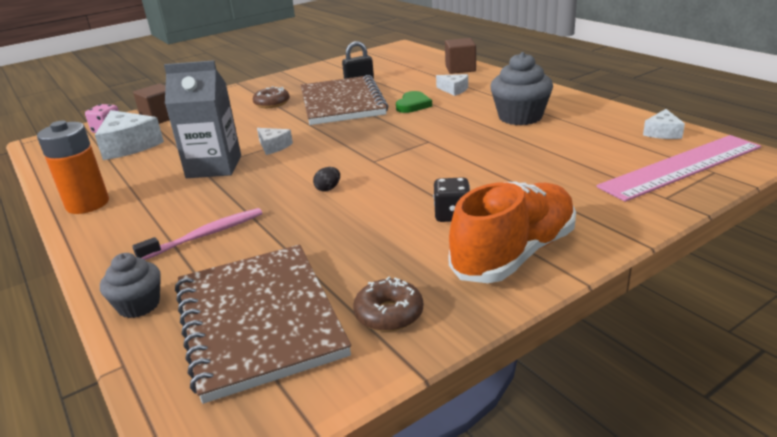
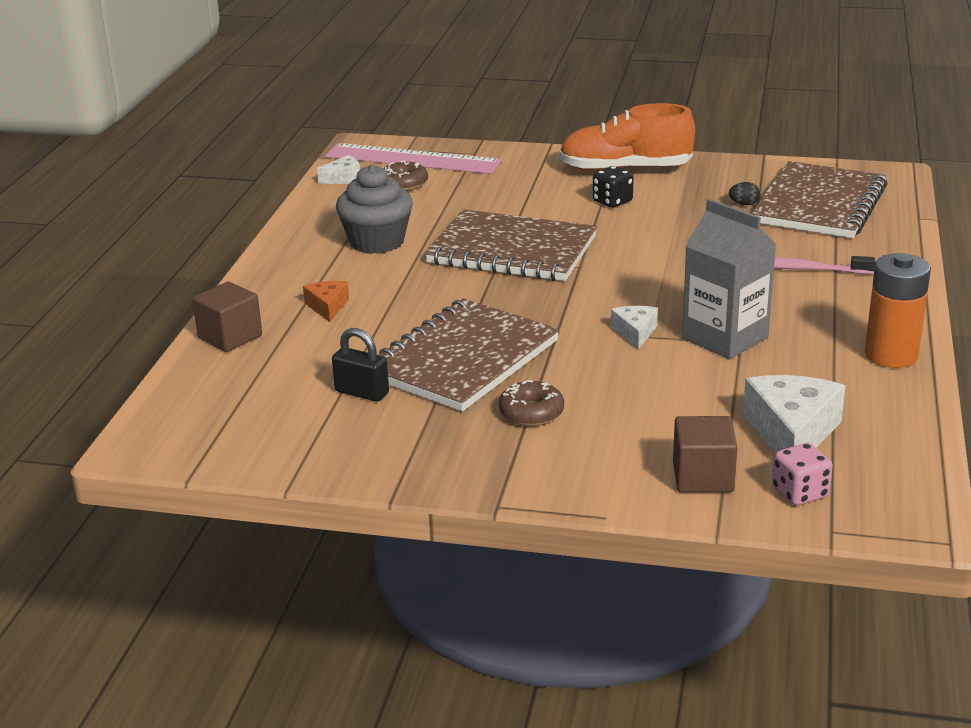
camera: 135 degrees left, 0 degrees up
grey cupcake [100,253,161,318] -> none
black egg [313,167,340,191] -> black egg moved to [729,182,760,205]
brown donut [353,276,423,332] -> brown donut moved to [383,160,428,191]
green heart [396,91,432,113] -> none
white cheese [436,74,468,96] -> orange cheese [303,281,349,322]
none -> brown notebook [425,209,597,281]

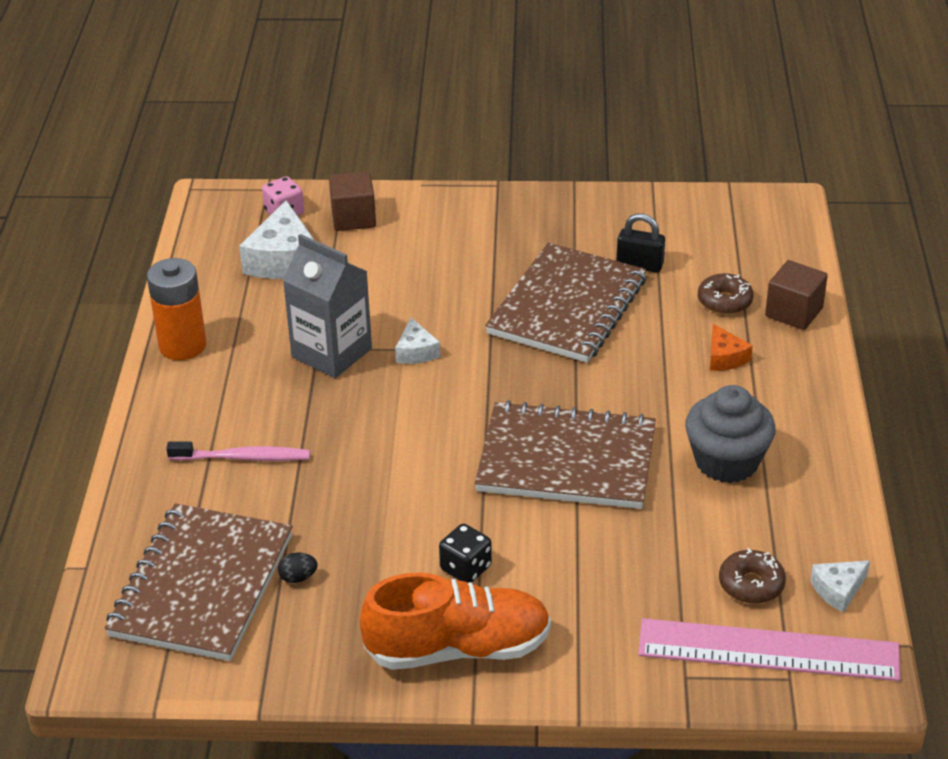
camera: 170 degrees right, 10 degrees up
brown donut [499,380,564,426] -> brown donut moved to [698,273,754,315]

